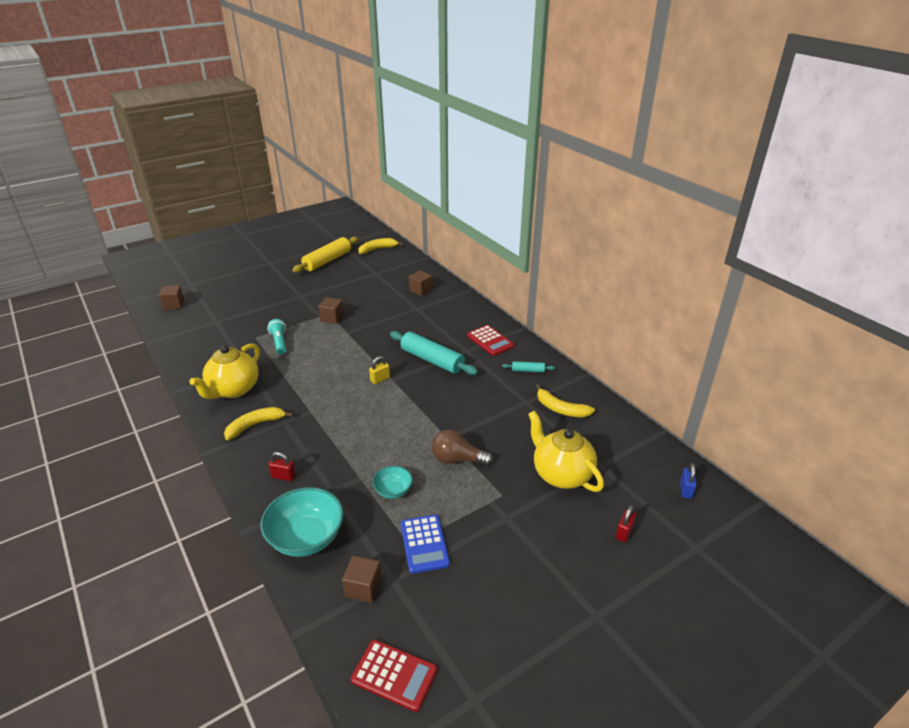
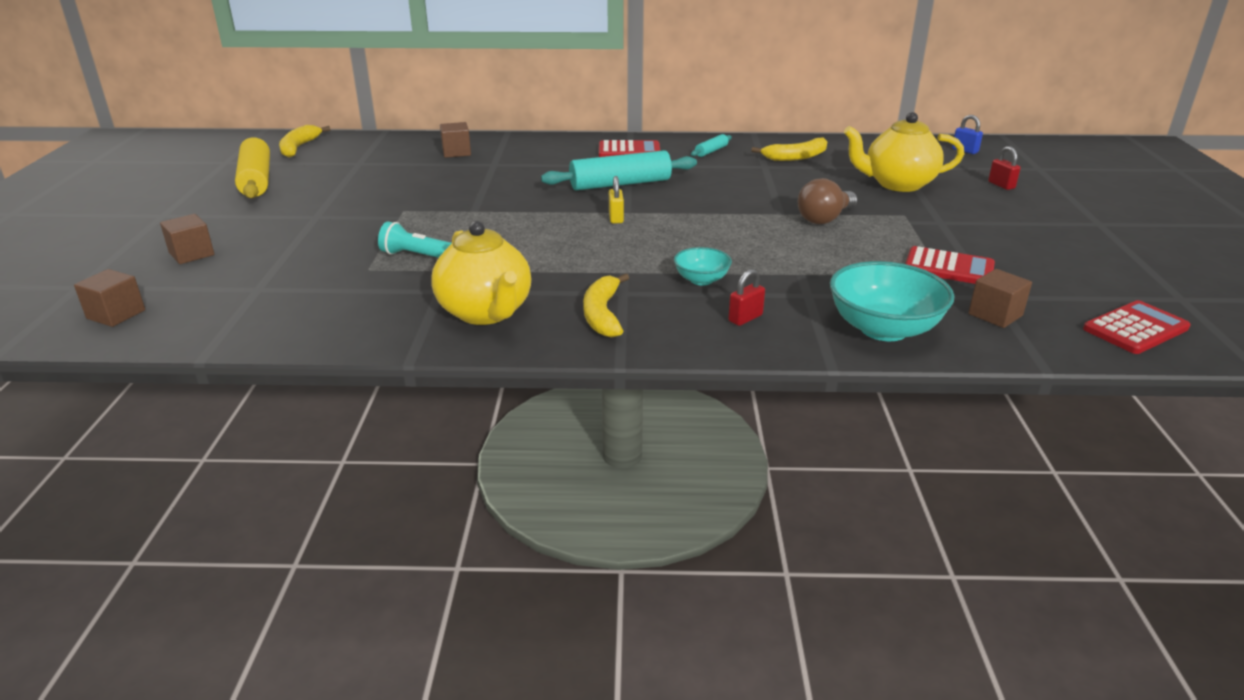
camera: 55 degrees left, 5 degrees down
brown cube [318,297,344,324] -> brown cube moved to [160,214,214,264]
turquoise bowl [372,466,413,499] -> turquoise bowl moved to [674,247,732,286]
blue calculator [401,515,450,574] -> red calculator [905,246,995,284]

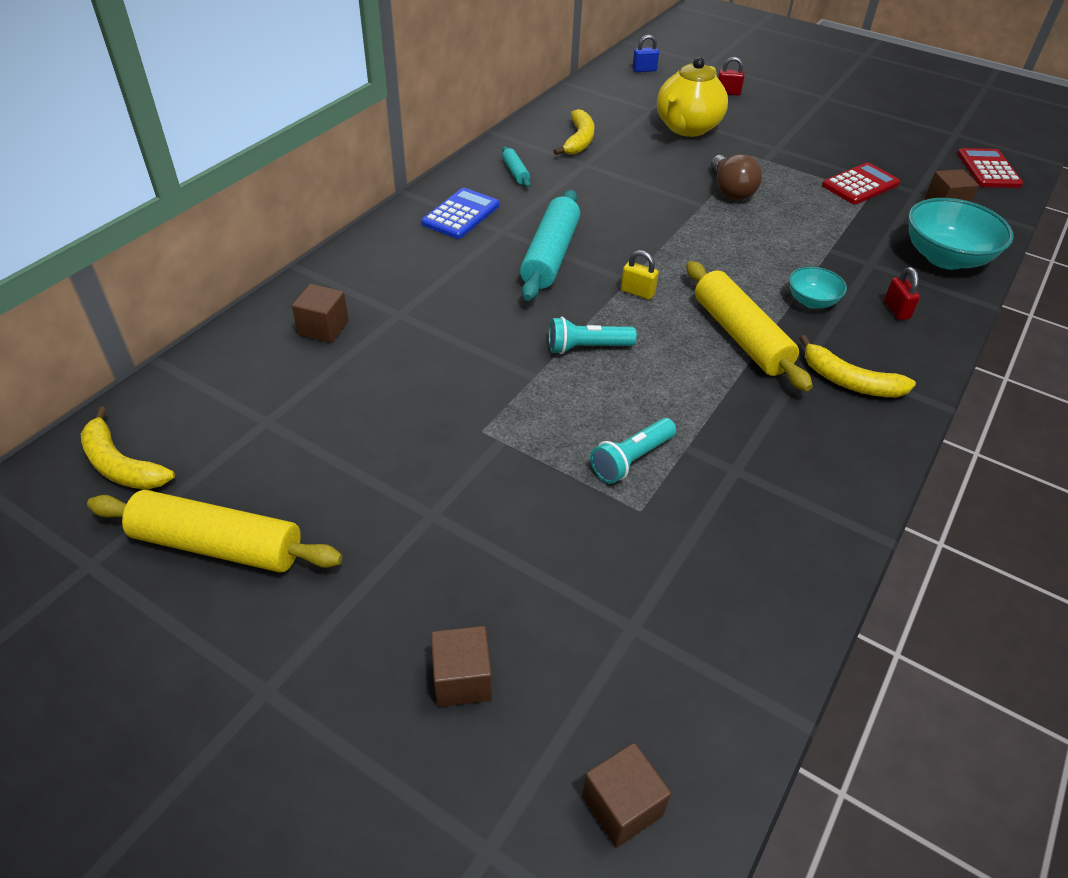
camera: 60 degrees left, 15 degrees up
yellow teapot [431,221,531,325] -> none
red calculator [599,140,660,157] -> blue calculator [421,188,499,239]
none -> turquoise flashlight [549,317,637,354]
none -> yellow rolling pin [686,261,813,391]

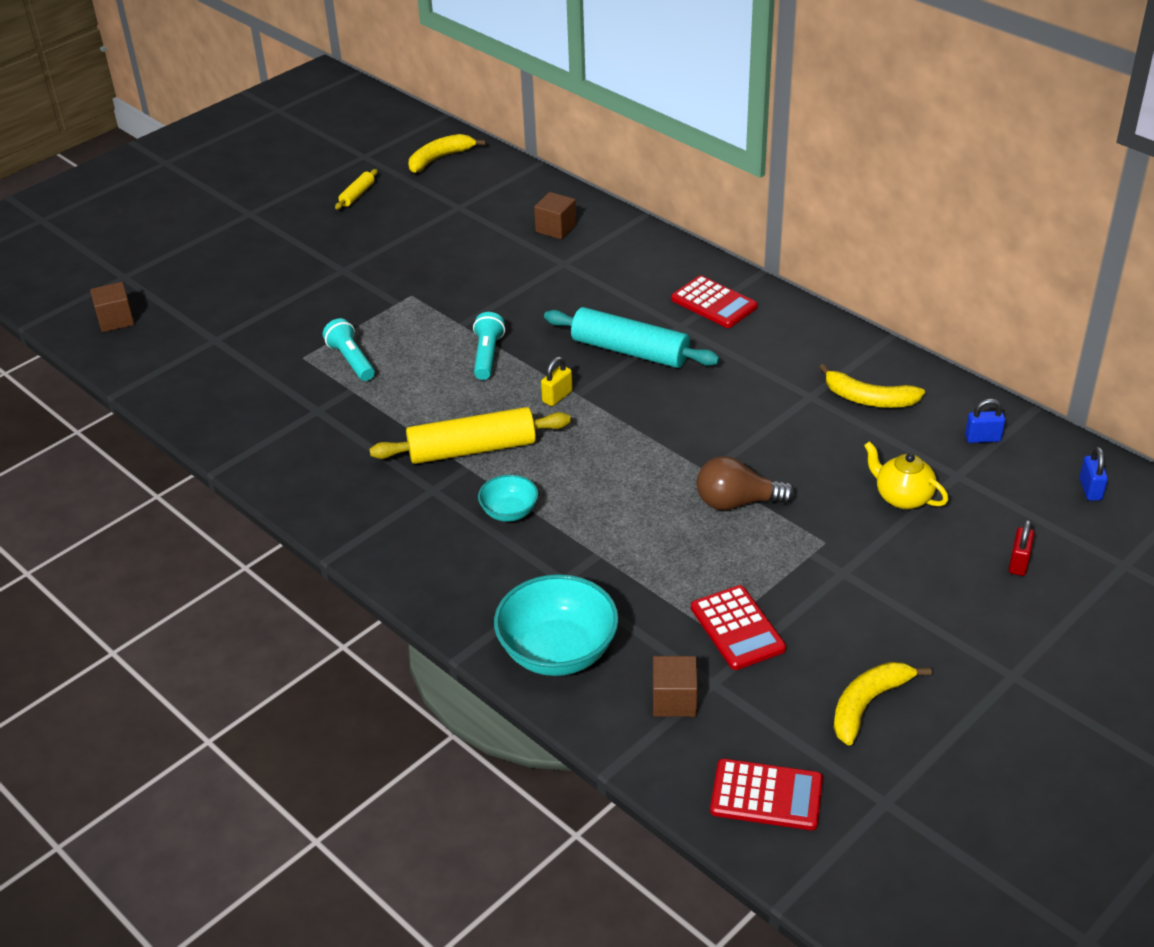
camera: 105 degrees right, 5 degrees down
yellow rolling pin [87,490,342,573] -> yellow rolling pin [335,169,378,210], size x0.47
blue calculator [421,188,499,239] -> red calculator [671,275,757,328]
brown cube [431,626,492,707] -> none
turquoise rolling pin [502,146,530,187] -> none
yellow teapot [657,57,728,137] -> yellow teapot [864,441,948,509], size x0.61
yellow banana [799,335,916,397] -> yellow banana moved to [834,662,932,745]
red padlock [884,267,920,320] -> none
none -> blue padlock [965,399,1005,443]

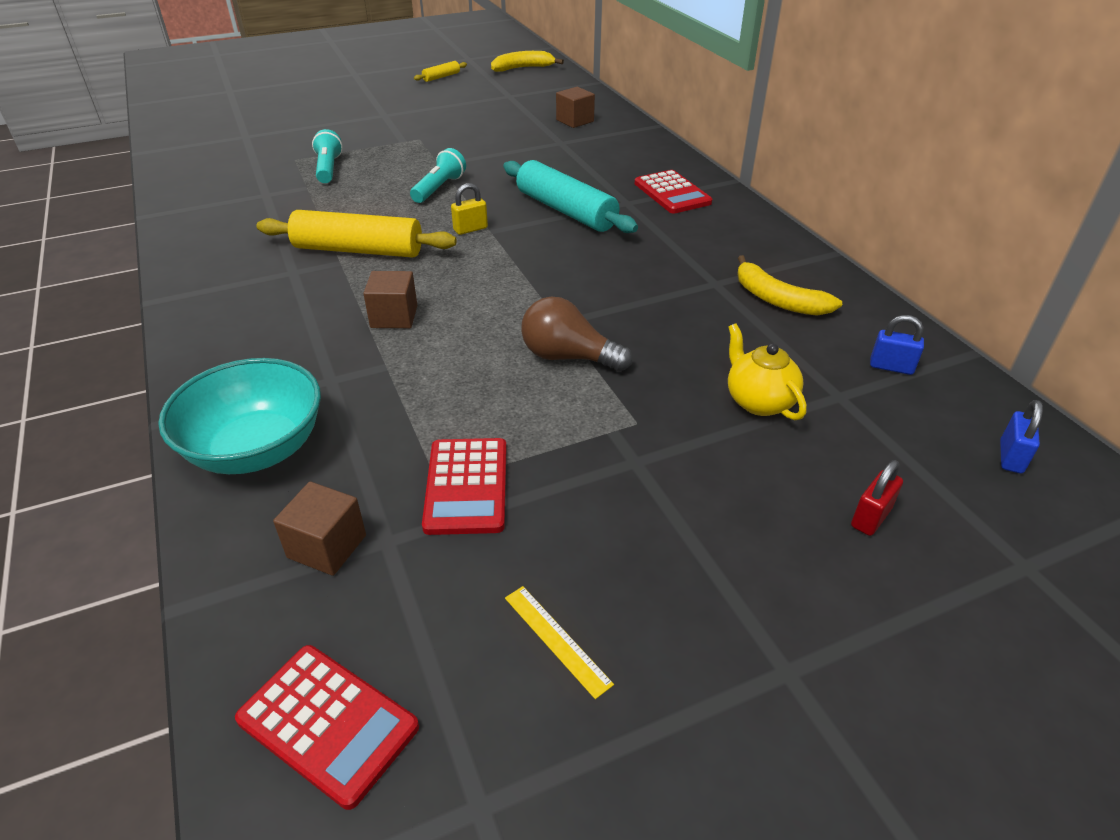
camera: 20 degrees right, 0 degrees up
brown cube [90,282,134,332] -> brown cube moved to [363,271,417,328]
turquoise bowl [478,475,538,522] -> none
yellow banana [834,662,932,745] -> yellow ruler [505,586,614,699]

